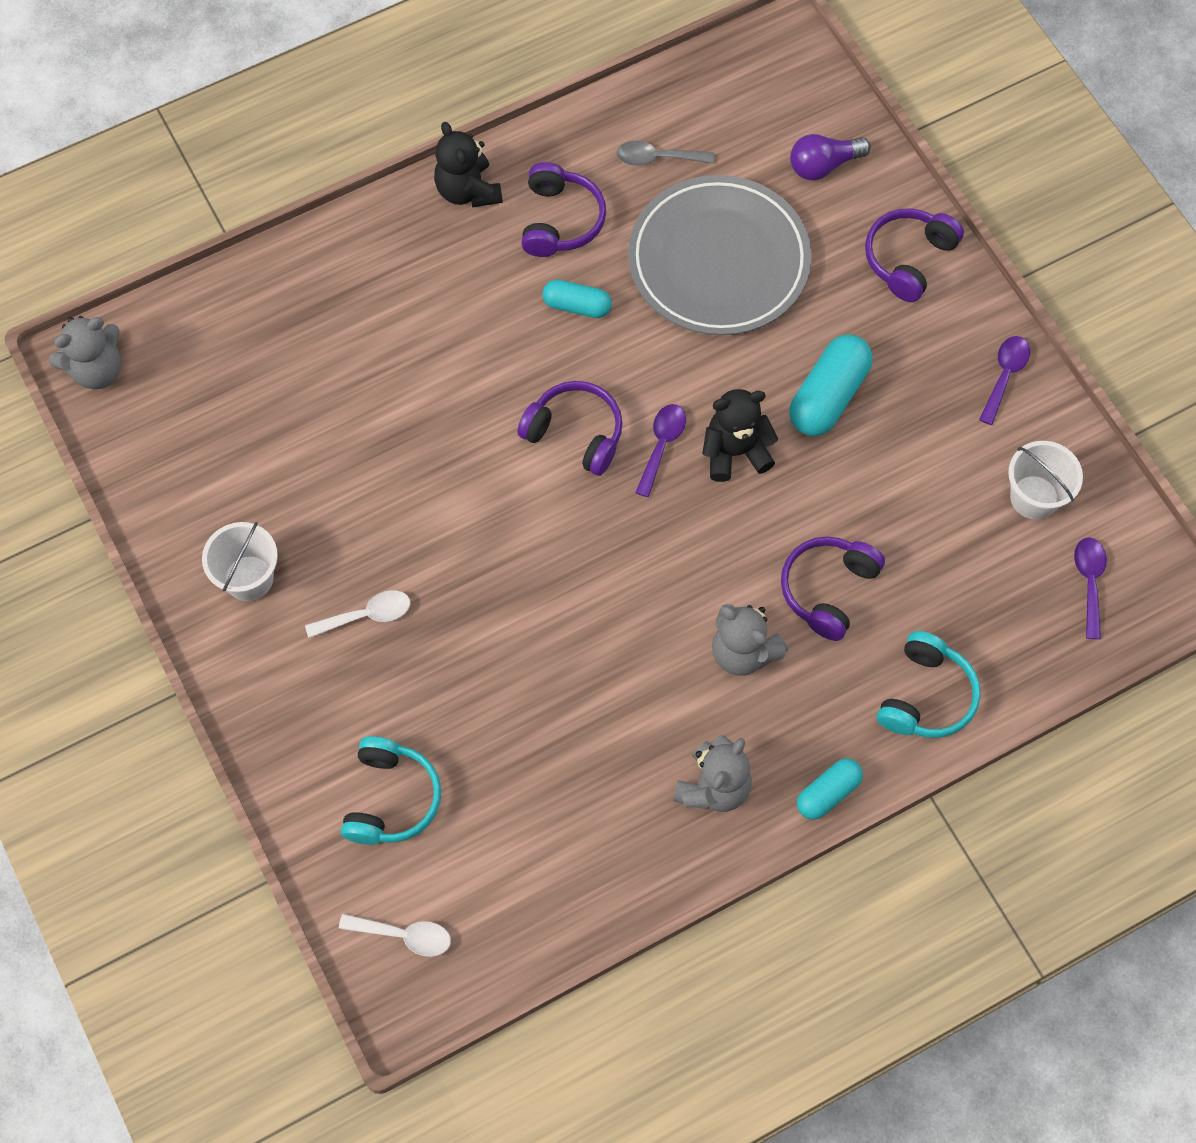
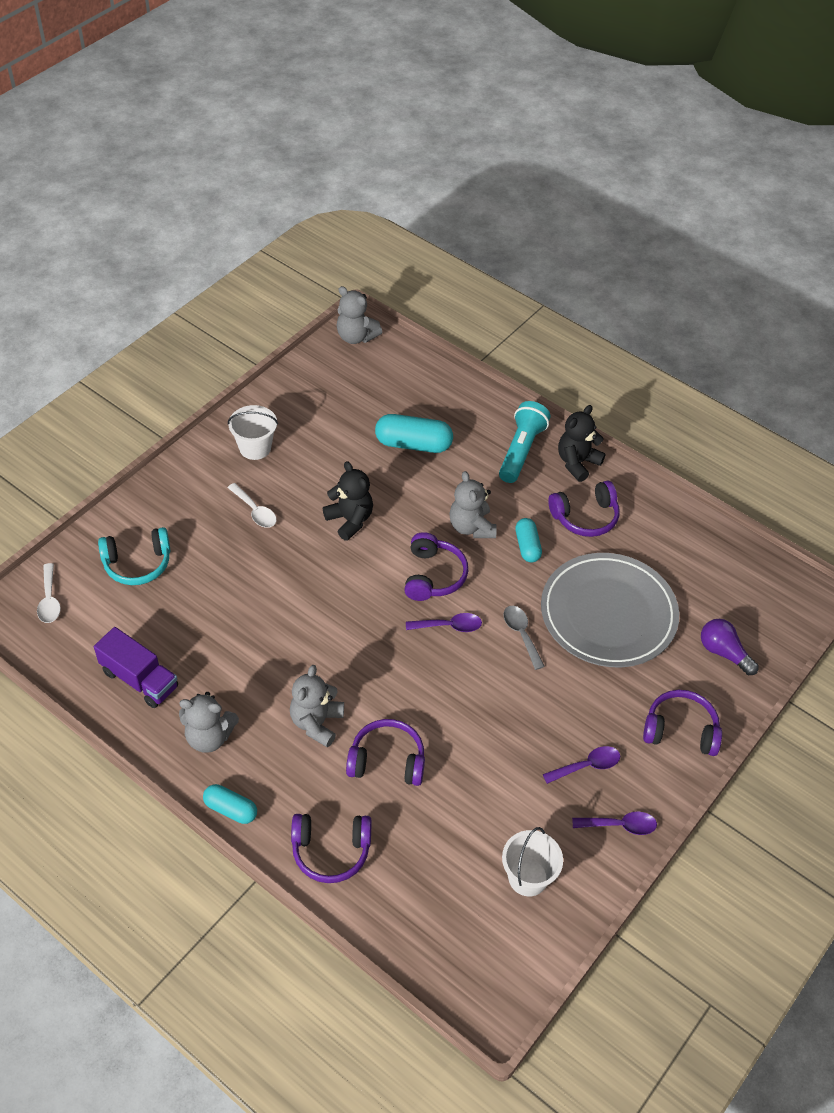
camera: 65 degrees right, 15 degrees down
grey spoon [616,141,714,166] -> grey spoon moved to [503,606,545,670]
black teddy bear [702,389,778,482] -> black teddy bear moved to [323,461,373,541]
turquoise capsule [789,334,872,436] -> turquoise capsule moved to [375,414,453,453]
turquoise headphones [877,631,980,738] -> purple headphones [291,814,372,883]
purple spoon [1074,537,1107,639] -> purple spoon moved to [543,746,620,784]
none -> purple truck [94,627,178,708]
none -> grey teddy bear [449,471,497,538]
none -> turquoise flashlight [499,401,551,483]

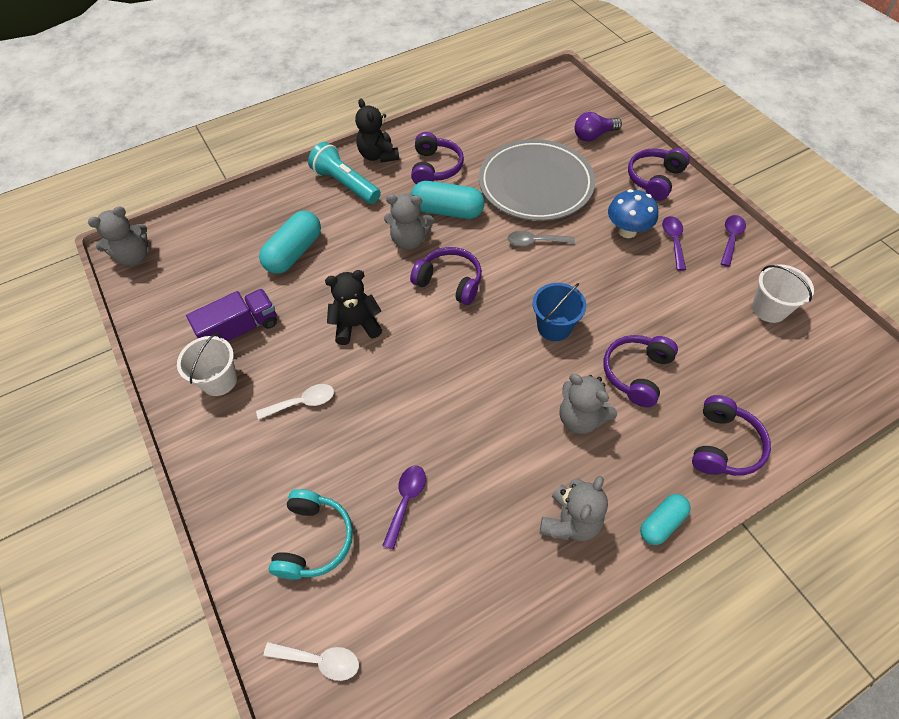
camera: 65 degrees left, 5 degrees up
purple truck [94,627,178,708] -> purple truck moved to [186,289,277,341]
purple spoon [406,613,482,632] -> purple spoon moved to [382,466,426,550]
turquoise capsule [515,518,542,562] -> turquoise capsule [411,181,485,219], size x1.64
none -> blue bucket [533,283,586,341]
none -> blue mushroom [608,189,658,238]

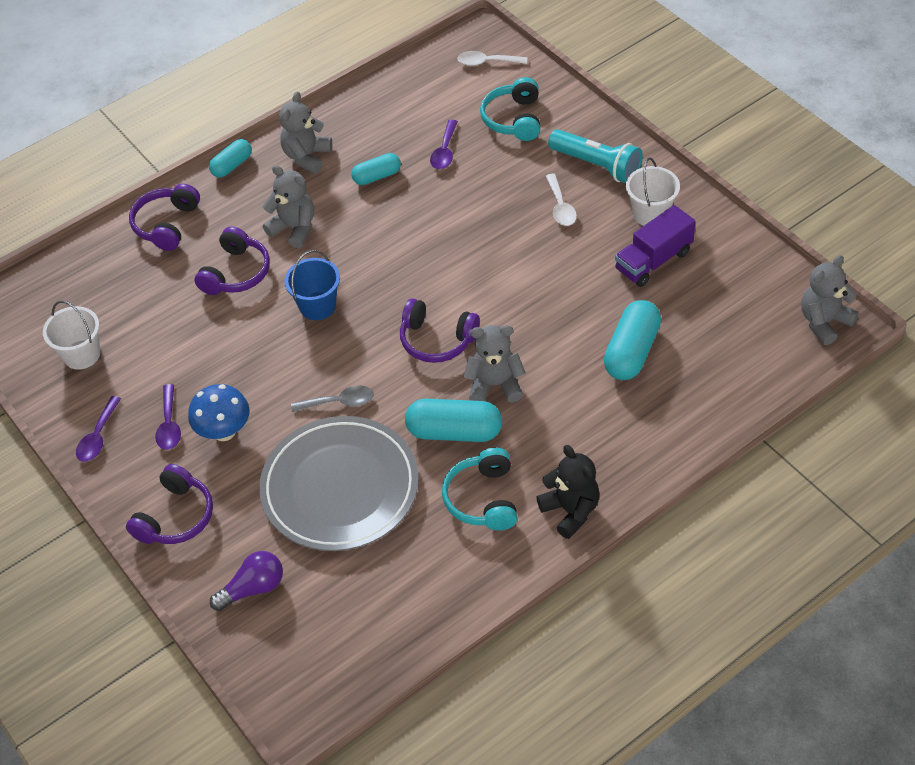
camera: 175 degrees right, 5 degrees down
white spoon [256,384,334,420] -> white spoon turned 75 degrees counterclockwise [546,174,577,226]
turquoise flashlight [308,142,381,204] -> turquoise flashlight moved to [548,129,643,183]
black teddy bear [325,270,382,345] -> none
purple headphones [411,132,464,184] -> turquoise headphones [442,448,518,530]
none -> turquoise capsule [351,153,401,185]

